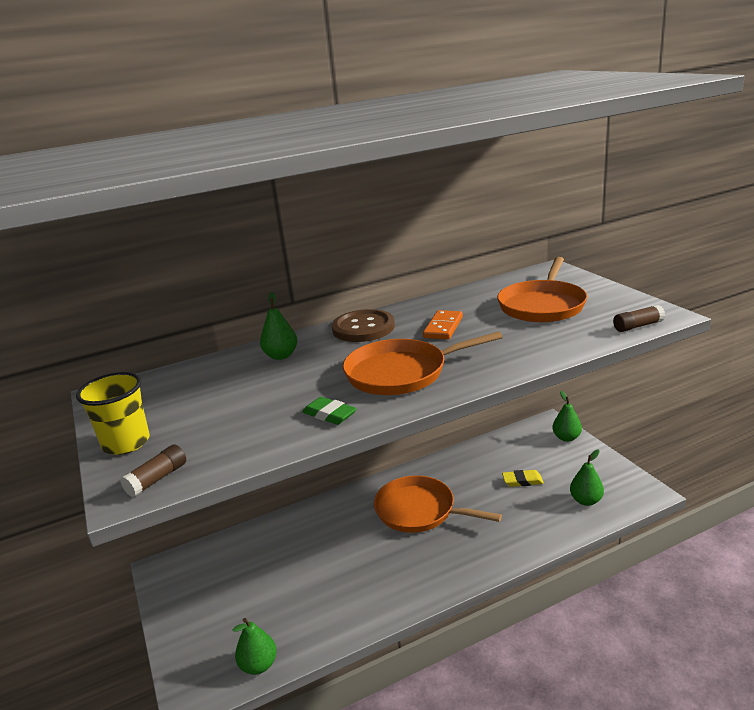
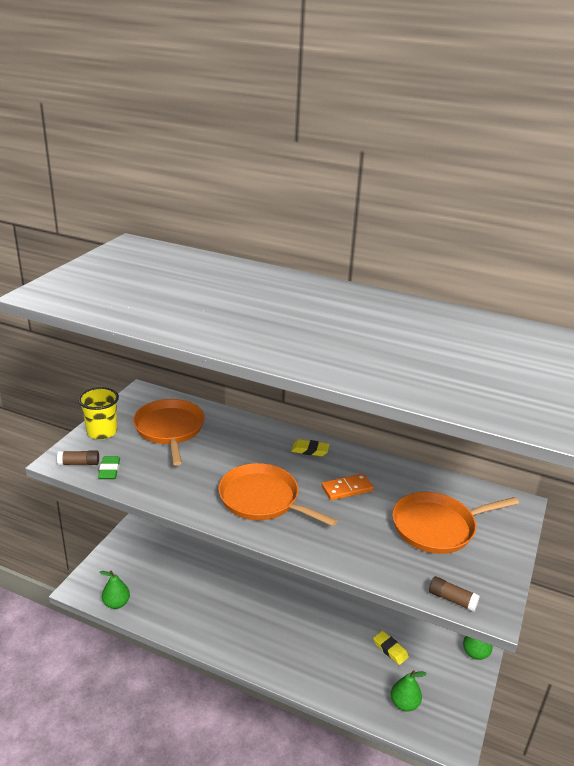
camera: 45 degrees right, 5 degrees up
green pear [260,292,297,360] -> none
green eraser [303,397,357,425] -> green eraser moved to [98,456,120,479]
brown button [332,309,395,342] -> yellow eraser [291,439,330,456]
orange pan [374,476,502,533] -> orange pan moved to [133,399,205,466]

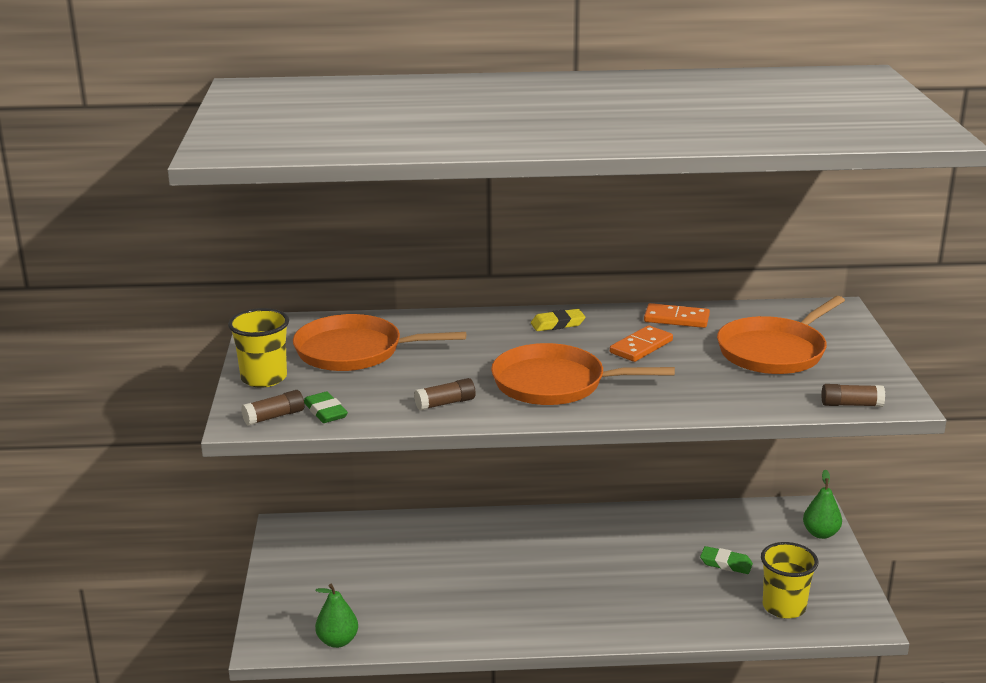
camera: 25 degrees left, 5 degrees down
orange pan [133,399,205,466] -> orange pan turned 45 degrees counterclockwise [293,314,466,371]
yellow eraser [373,631,409,665] -> green eraser [700,546,753,574]
green pear [391,670,427,712] -> yellow cup [761,542,818,619]
none -> brown glue stick [414,378,476,410]
none -> orange domino [644,303,710,328]

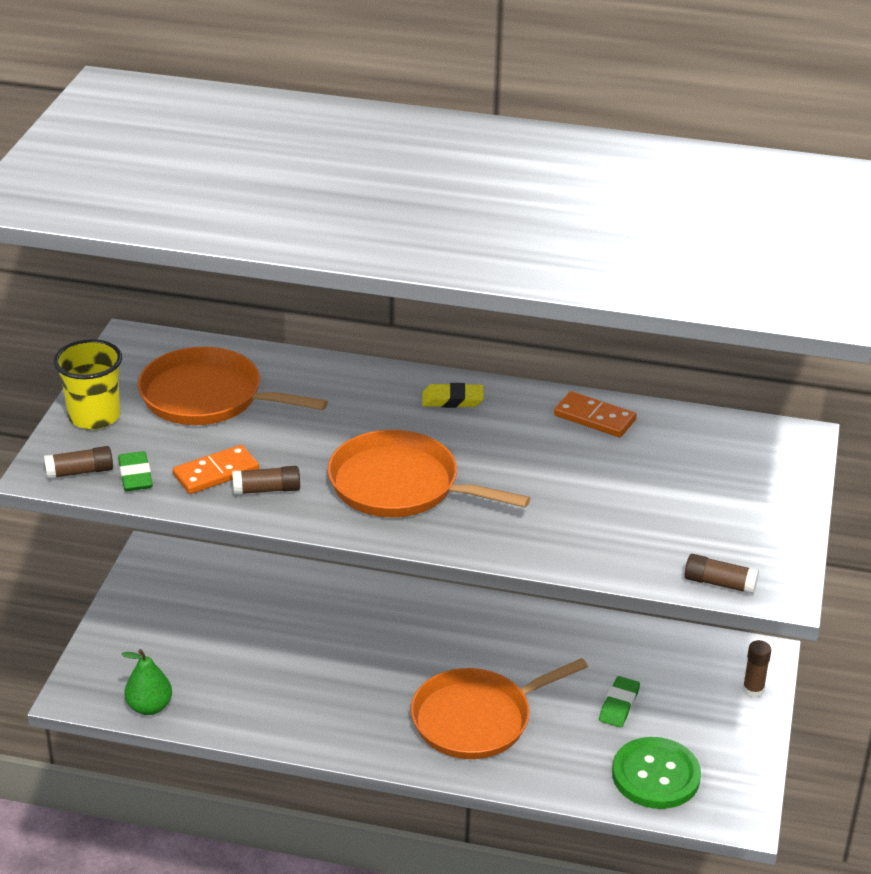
camera: 15 degrees right, 10 degrees up
orange domino [610,325,673,362] -> orange domino moved to [173,445,259,494]
green eraser [700,546,753,574] -> green eraser turned 75 degrees clockwise [599,676,640,728]
orange pan [717,296,845,374] -> orange pan moved to [411,658,588,759]
yellow cup [761,542,818,619] -> green button [612,737,701,809]
green pear [803,469,842,539] -> brown glue stick [743,640,771,698]

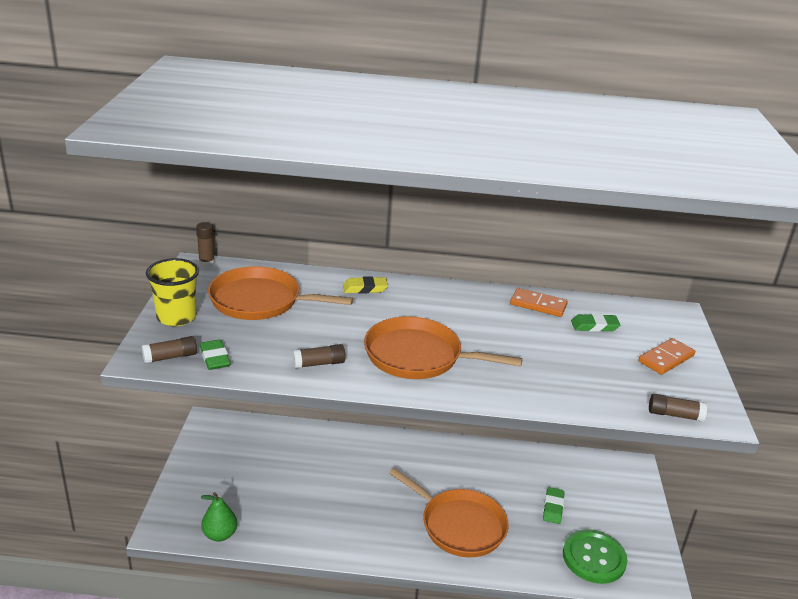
camera: 10 degrees left, 5 degrees down
orange domino [173,445,259,494] -> orange domino moved to [639,338,695,375]
orange pan [411,658,588,759] -> orange pan turned 105 degrees counterclockwise [389,468,509,557]
yellow eraser [422,383,484,408] -> yellow eraser moved to [343,276,388,294]
brown glue stick [743,640,771,698] -> brown glue stick moved to [196,222,215,267]
none -> green eraser [571,314,620,332]

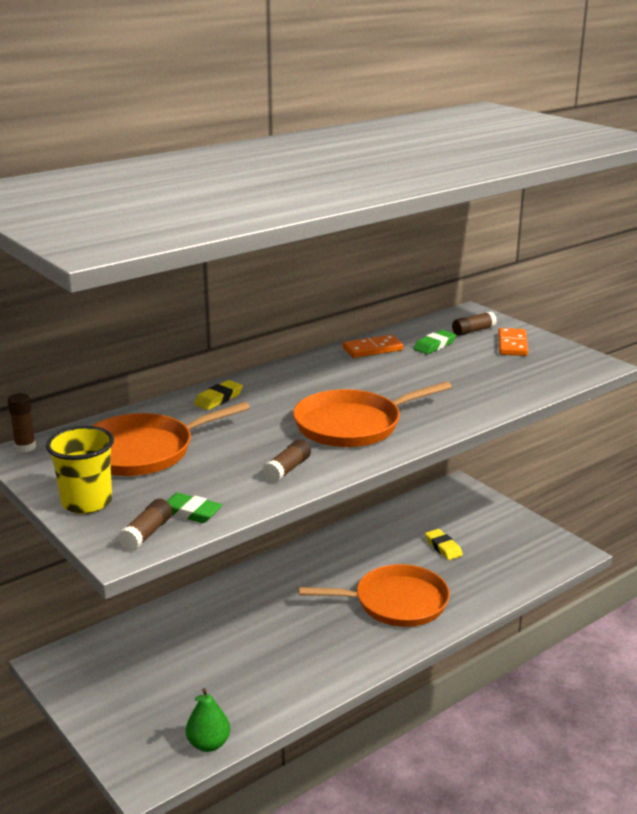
camera: 40 degrees left, 5 degrees down
green eraser [543,487,565,524] -> yellow eraser [425,529,463,560]
green button [563,529,627,584] -> none
brown glue stick [649,394,707,422] -> brown glue stick moved to [452,311,497,336]

